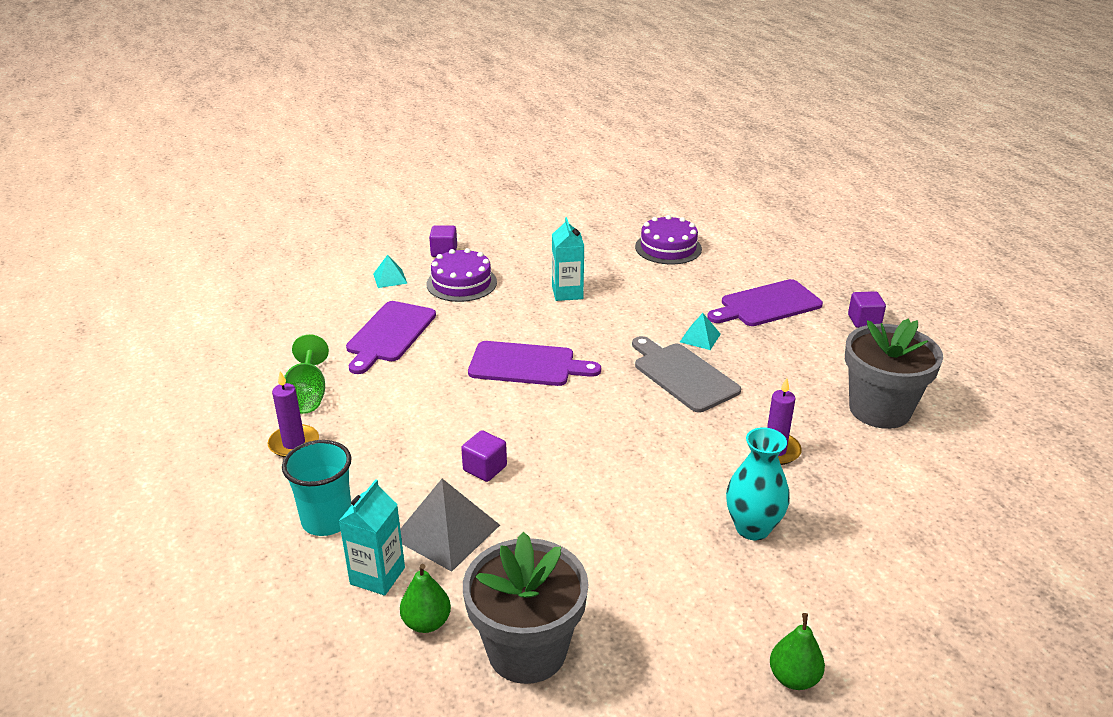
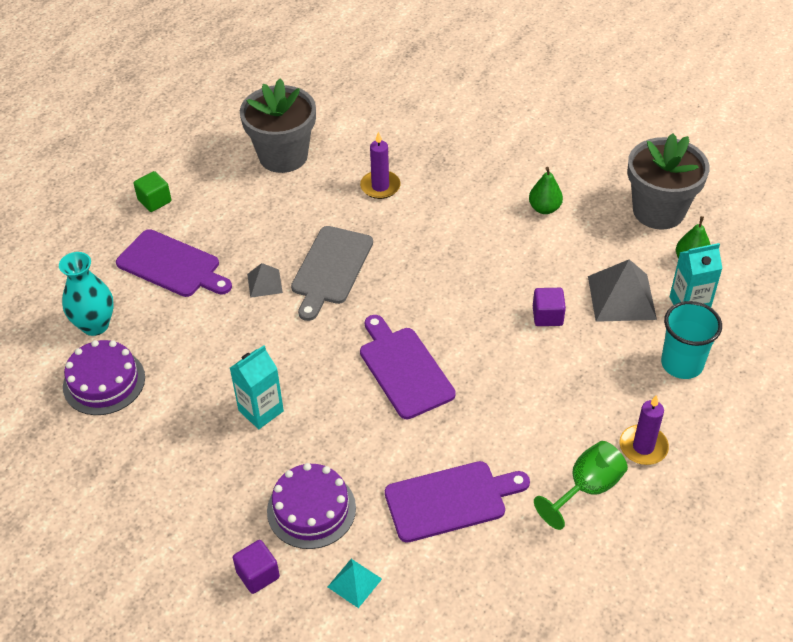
camera: 125 degrees left, 15 degrees up
turquoise pyramid [680,313,721,350] -> grey pyramid [247,263,283,298]
turquoise vase [726,427,790,540] -> turquoise vase moved to [59,252,114,336]
green pear [770,613,825,690] -> green pear moved to [529,167,563,214]
purple cube [848,291,886,328] -> green cube [134,171,171,212]

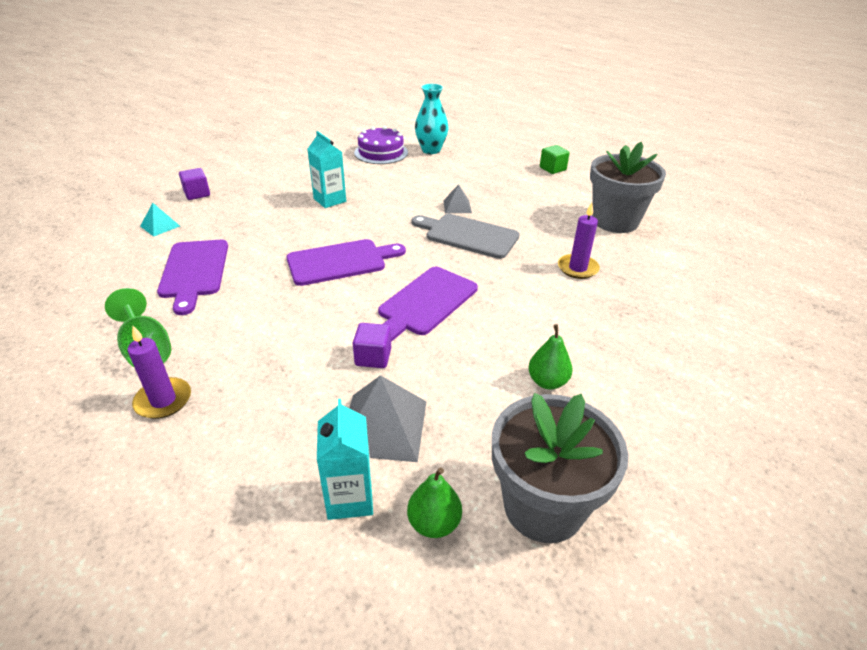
camera: 95 degrees right, 10 degrees down
purple cutting board [116,229,232,297] -> purple cutting board moved to [378,267,478,342]
purple cake [267,463,356,549] -> none
turquoise cup [661,301,722,379] -> none

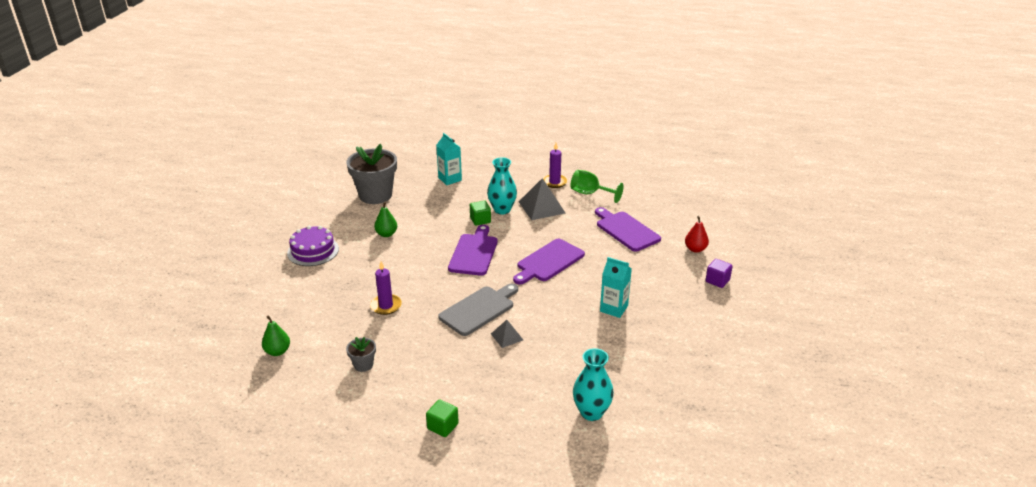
camera: 155 degrees right, 5 degrees down
turquoise pyramid [140,203,180,237] -> red pear [685,216,709,253]
grey pyramid [349,375,426,462] -> grey pyramid moved to [519,178,565,220]
purple cube [353,323,391,368] -> green cube [470,201,491,226]
purple cake [354,126,408,164] -> purple cake moved to [287,226,339,266]
green pear [407,467,462,538] -> green pear moved to [262,315,290,356]
grey cutting board [411,214,520,259] -> grey cutting board turned 45 degrees counterclockwise [438,283,518,336]
grey flower pot [590,142,666,233] -> grey flower pot [346,337,376,372], size x0.45
none -> turquoise vase [487,157,517,215]

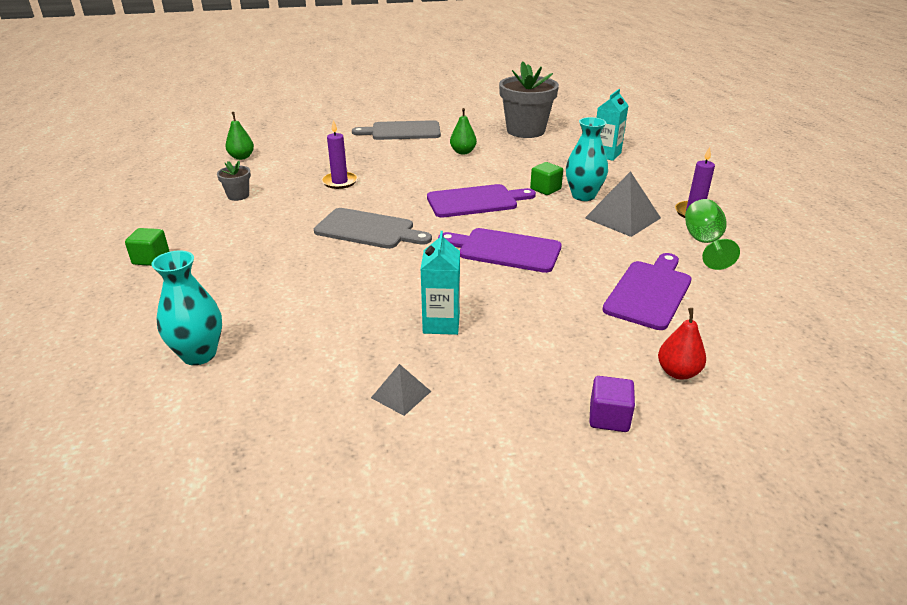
camera: 65 degrees right, 0 degrees up
purple cake [287,226,339,266] -> grey cutting board [352,120,441,140]
grey pyramid [491,320,523,348] -> grey pyramid moved to [371,364,431,416]

